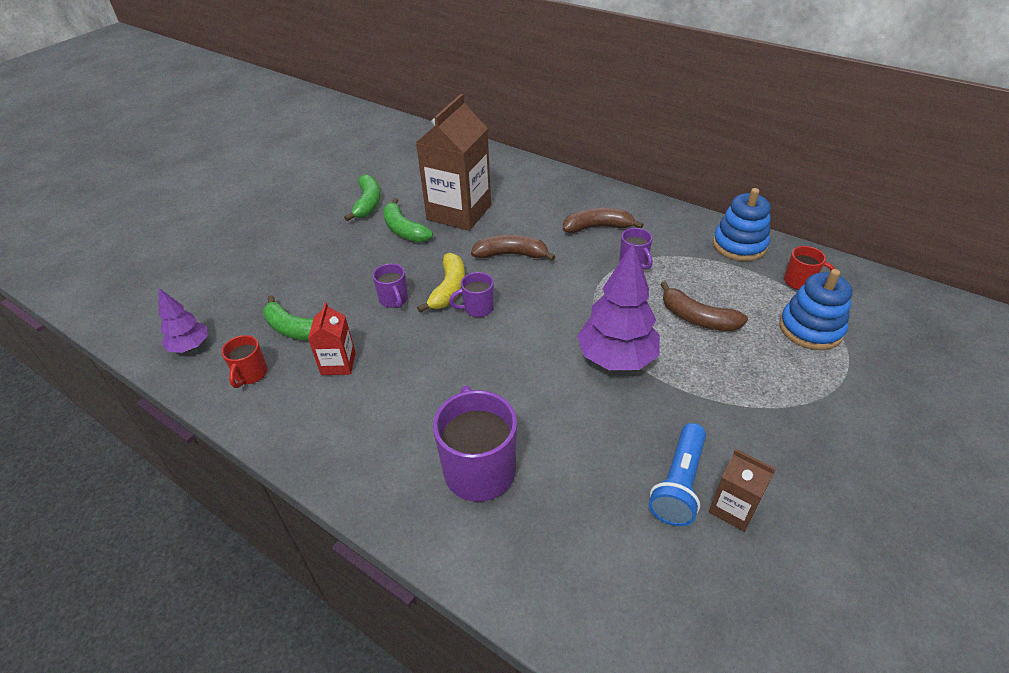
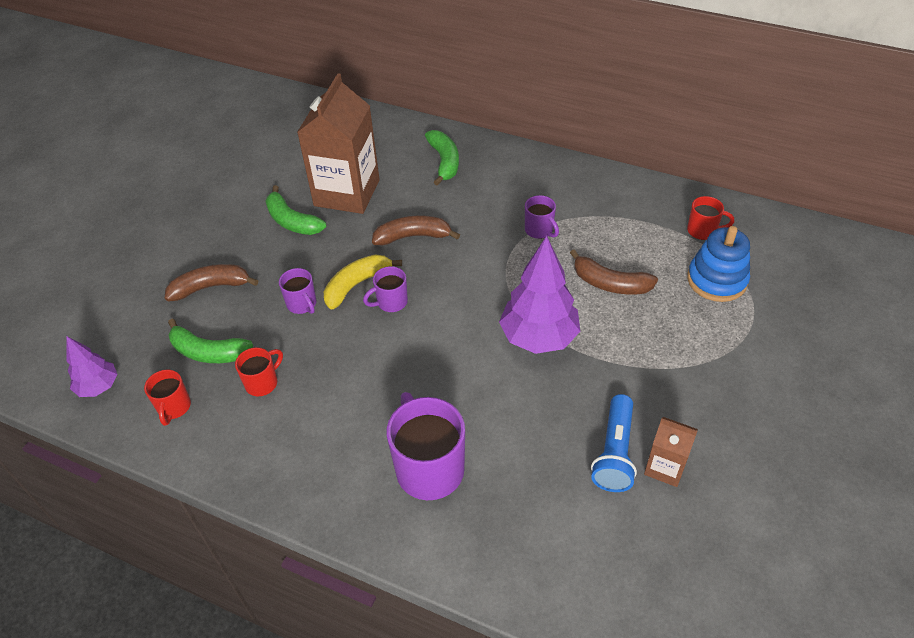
camera: 10 degrees left, 5 degrees up
red carton [308,302,356,375] -> red mug [235,347,283,396]
green banana [344,174,381,221] -> green banana moved to [425,130,459,186]
yellow banana [417,253,465,313] -> yellow banana turned 135 degrees counterclockwise [324,254,402,310]
brown banana [563,208,644,233] -> brown banana moved to [165,264,258,301]
blue stacking toy [713,188,771,261] -> none

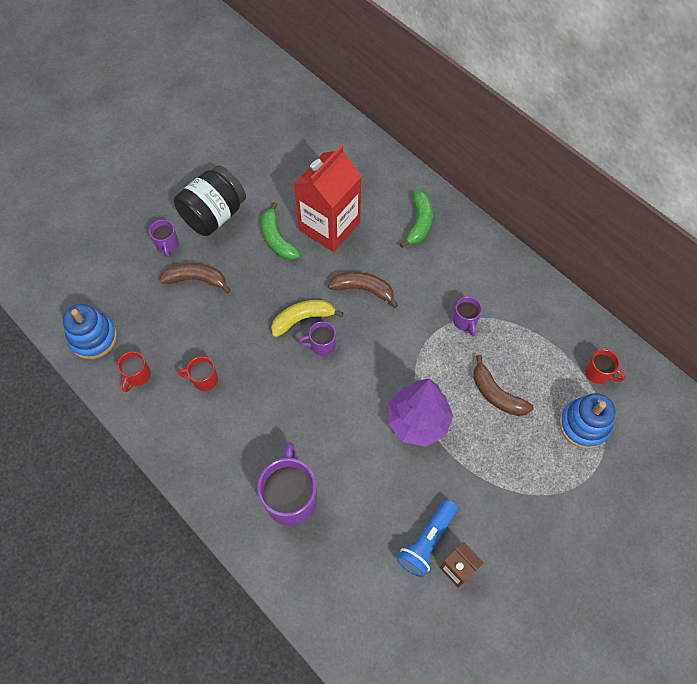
camera: 20 degrees right, 15 degrees up
purple tree [66,336,118,397] -> blue stacking toy [63,304,117,359]
green banana [168,319,253,363] -> none
red mug [235,347,283,396] -> red mug turned 150 degrees counterclockwise [178,356,218,391]
purple mug [279,268,316,314] -> purple mug moved to [149,219,179,258]
brown carton [297,73,380,214] -> red carton [294,145,362,252]
none -> black jar [174,165,246,236]

